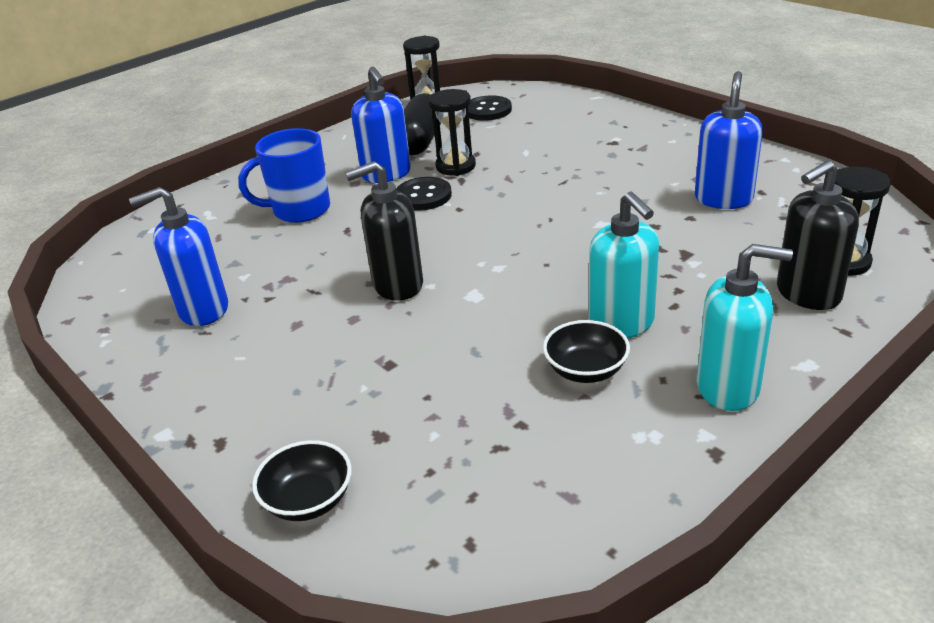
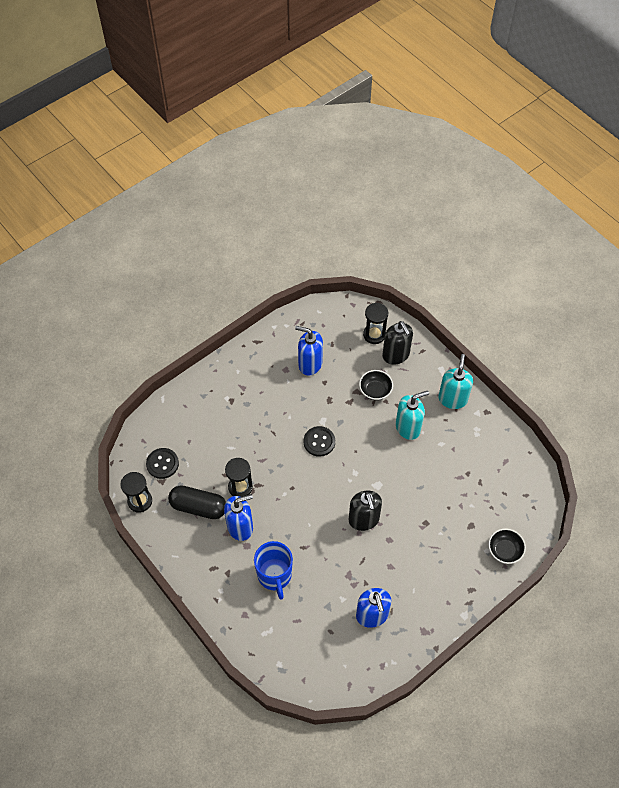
camera: 90 degrees left, 25 degrees up
black button [396,177,452,211] -> black button moved to [304,426,335,457]
black bowl [543,320,630,383] -> black bowl moved to [359,370,393,400]

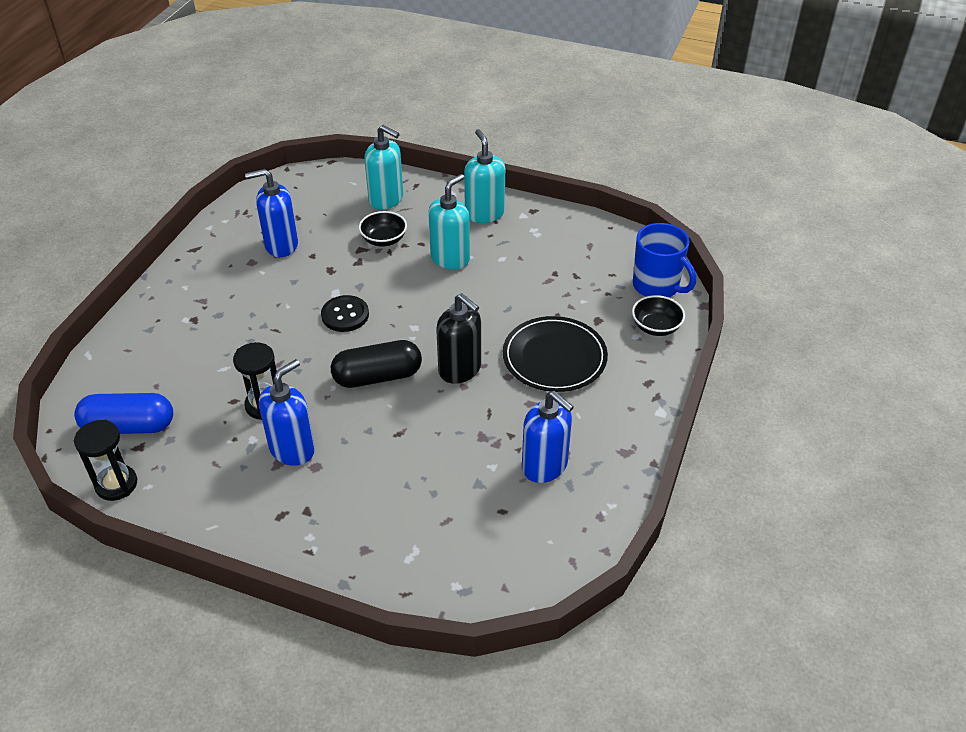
camera: 30 degrees left, 15 degrees down
black button [146,448,179,479] -> blue capsule [74,393,173,434]
black capsule [168,485,226,519] -> black capsule moved to [331,340,422,388]
blue mug [254,541,293,599] -> blue mug moved to [633,223,696,297]
black hourglass [363,303,388,344] -> none
black soap dispenser [382,321,413,365] -> turquoise soap dispenser [364,125,403,210]
none -> black plate [503,316,608,392]

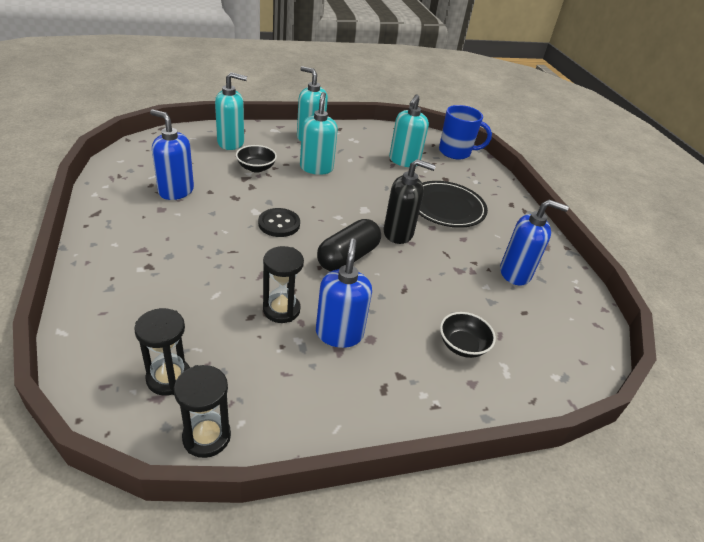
camera: 40 degrees left, 5 degrees down
blue capsule [74,393,173,434] -> black hourglass [134,308,190,396]
blue soap dispenser [245,169,298,257] -> blue soap dispenser turned 75 degrees clockwise [150,109,194,200]
black bowl [632,295,685,336] -> black bowl moved to [440,312,496,358]
none -> turquoise soap dispenser [389,95,429,167]

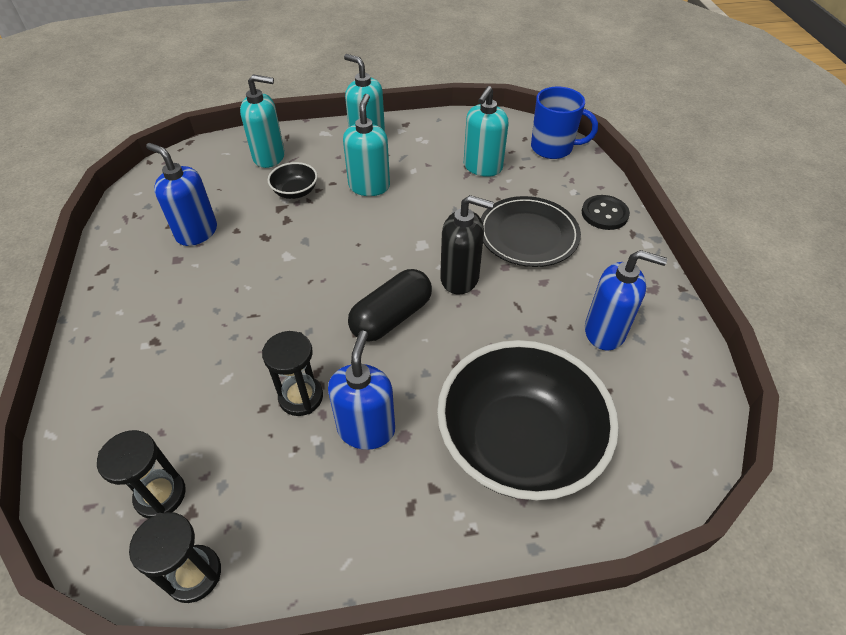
camera: 10 degrees right, 10 degrees up
black button [258,208,300,237] -> black button moved to [582,195,630,230]
black bowl [440,312,496,358] -> black bowl [437,340,619,500], size x2.42

